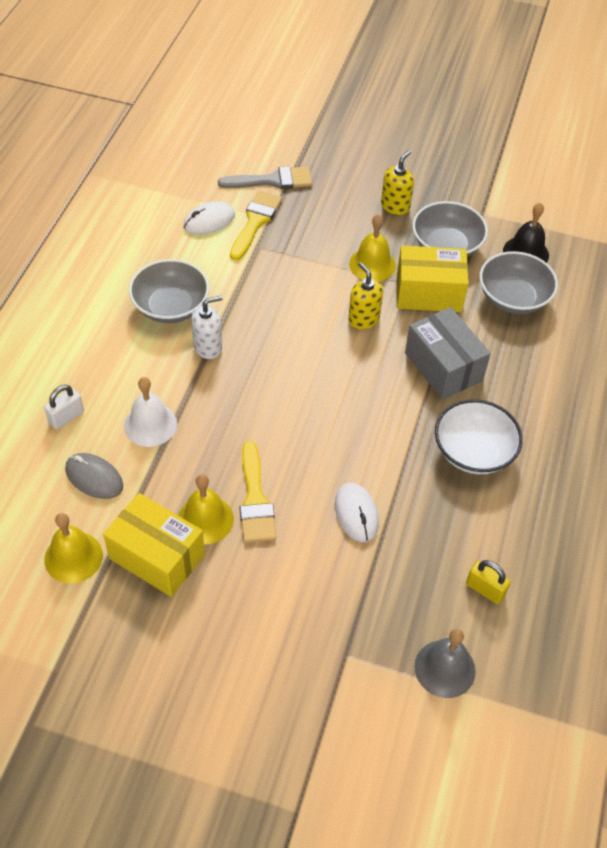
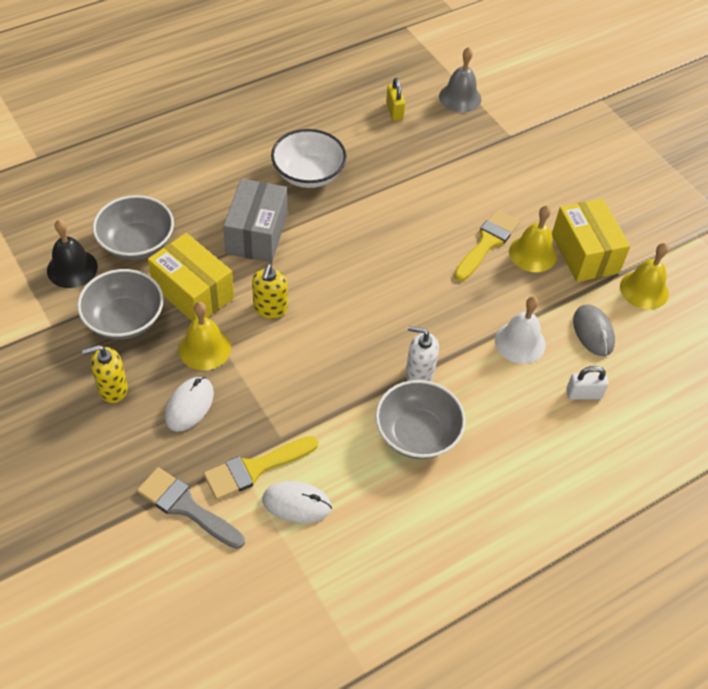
camera: 140 degrees left, 0 degrees up
white mouse [335,483,379,542] -> white mouse moved to [165,377,214,432]

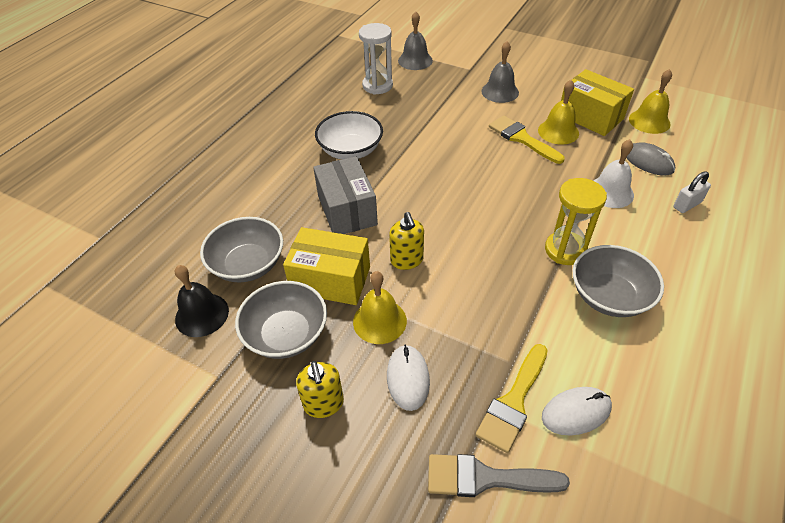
camera: 25 degrees left, 5 degrees down
yellow soap dispenser [82,345,128,403] -> yellow soap dispenser turned 60 degrees counterclockwise [296,361,344,418]
yellow padlock [386,78,405,121] -> white hourglass [359,23,393,95]
white soap dispenser [405,326,439,382] -> yellow hourglass [545,178,607,265]
yellow brush [454,210,520,281] -> yellow brush turned 45 degrees counterclockwise [489,116,565,164]
none -> grey bell [481,41,519,103]

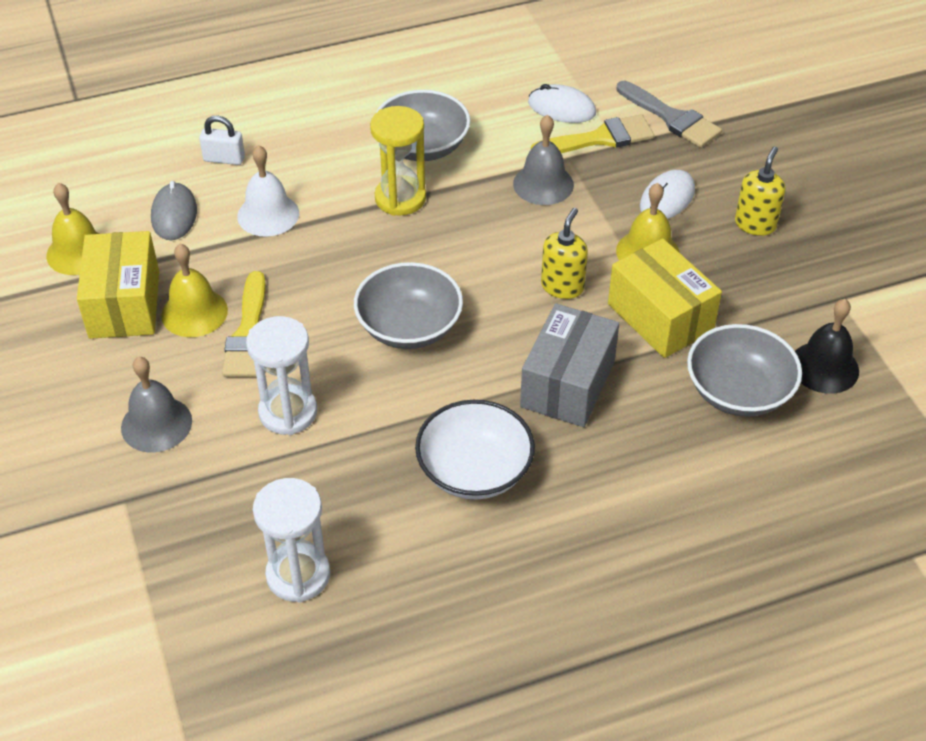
camera: 140 degrees left, 0 degrees up
grey bowl [235,281,327,359] -> grey bowl moved to [354,262,463,349]
grey bell [398,11,433,70] -> grey bell moved to [513,115,574,205]
none -> white hourglass [246,316,317,435]

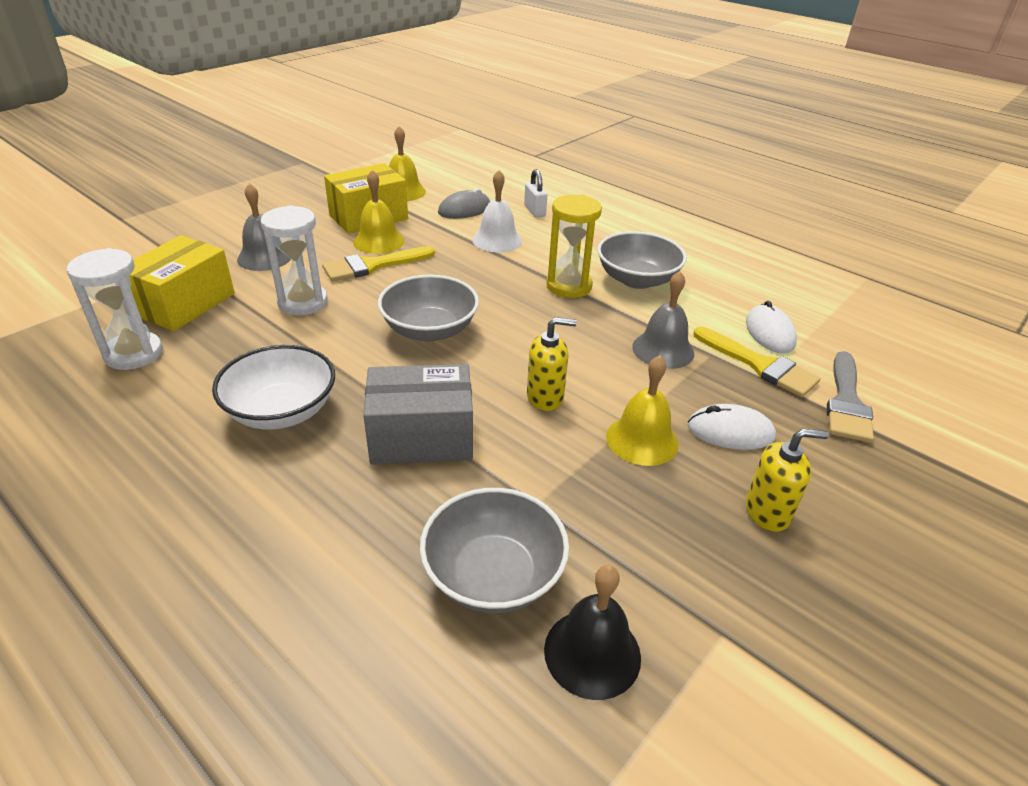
camera: 60 degrees right, 10 degrees down
yellow box [608,238,722,358] -> yellow box moved to [129,235,235,331]

